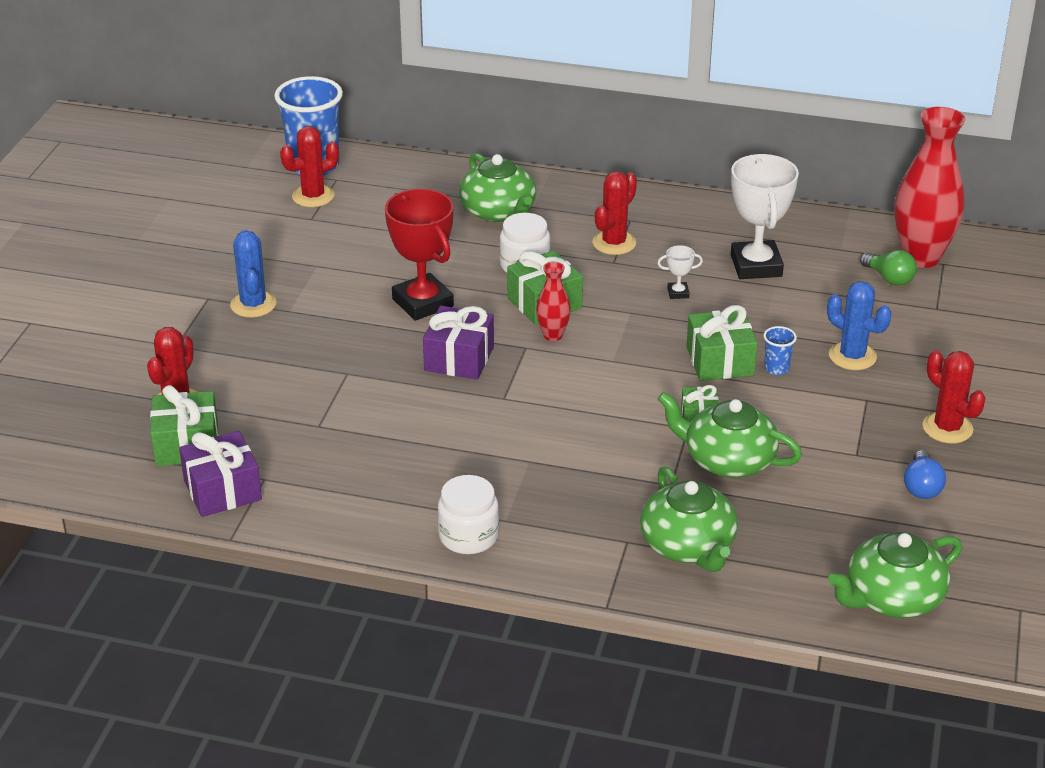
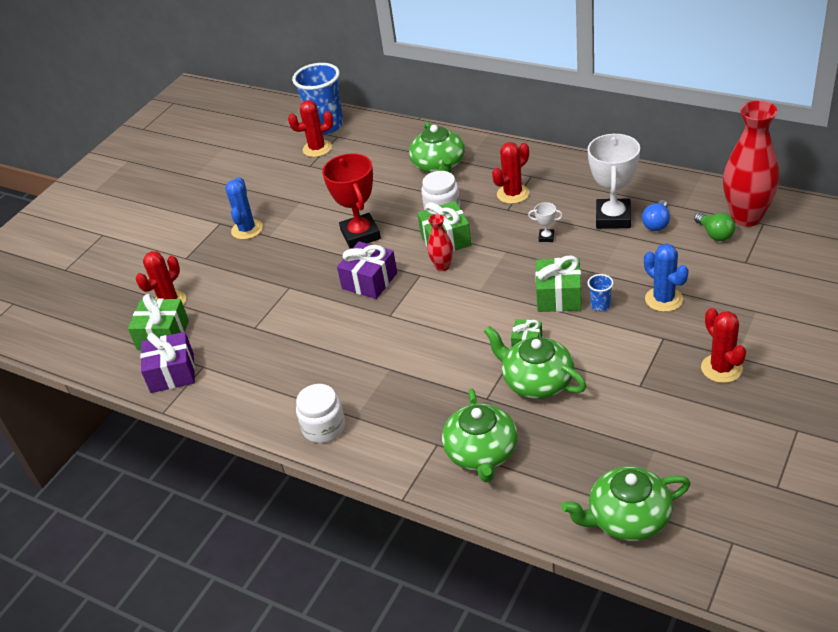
camera: 20 degrees right, 5 degrees up
blue light bulb [904,450,946,499] -> blue light bulb moved to [642,200,670,231]

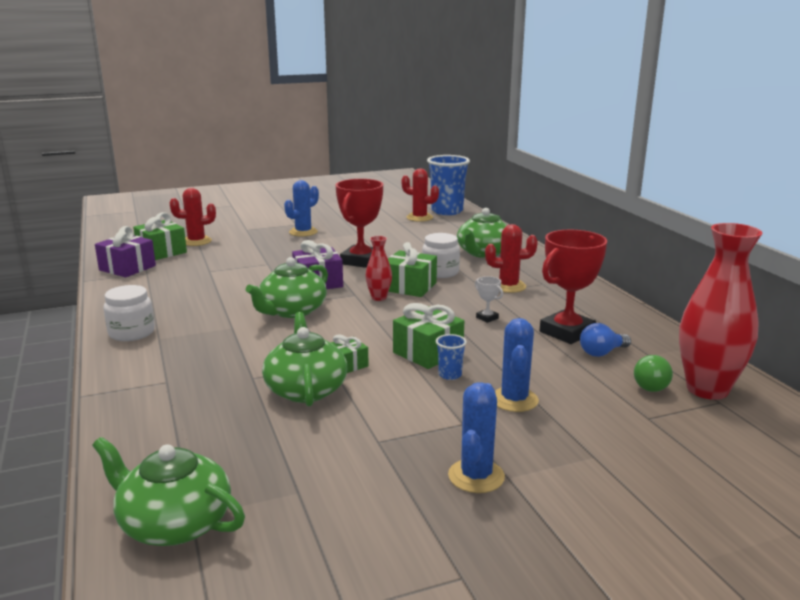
camera: 35 degrees right, 20 degrees down
green teapot [442,388,518,482] -> green teapot moved to [246,257,328,318]
white trophy [587,134,640,229] -> red trophy [540,230,607,344]
red cactus [701,308,746,383] -> blue cactus [448,382,505,493]

